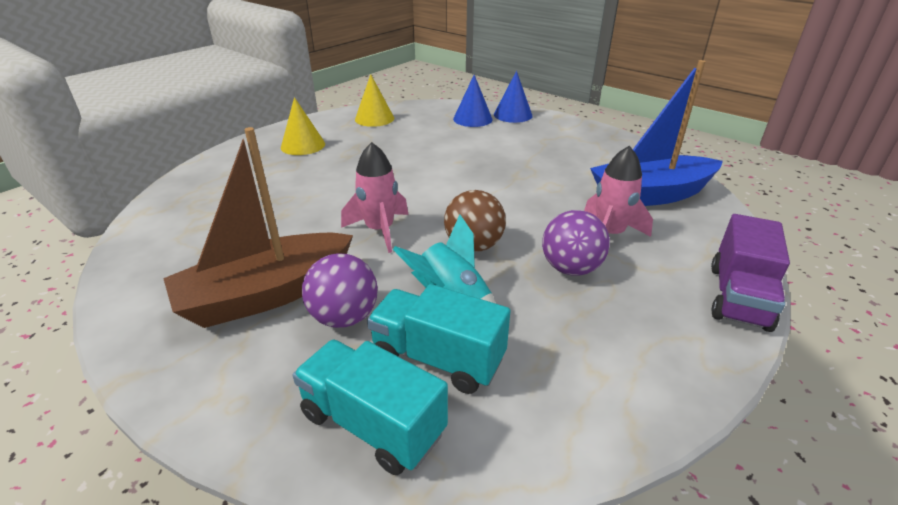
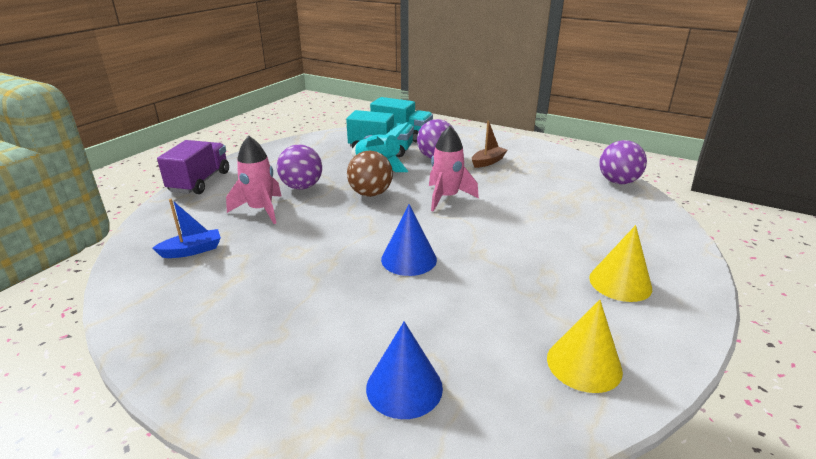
camera: 170 degrees right, 5 degrees down
brown boat [163,127,353,328] -> brown boat [472,121,507,168], size x0.44
blue cone [494,71,533,123] -> blue cone moved to [381,204,437,276]
blue boat [590,60,723,206] -> blue boat [152,199,221,258], size x0.44
none -> purple ball [599,140,647,184]

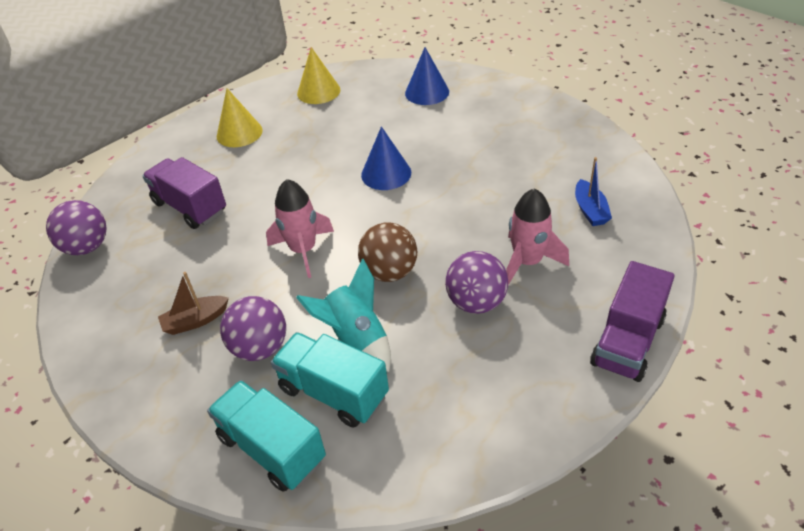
camera: 160 degrees left, 15 degrees up
blue boat [152,199,221,258] -> blue boat turned 90 degrees counterclockwise [575,157,612,226]
none -> purple truck [142,157,226,229]

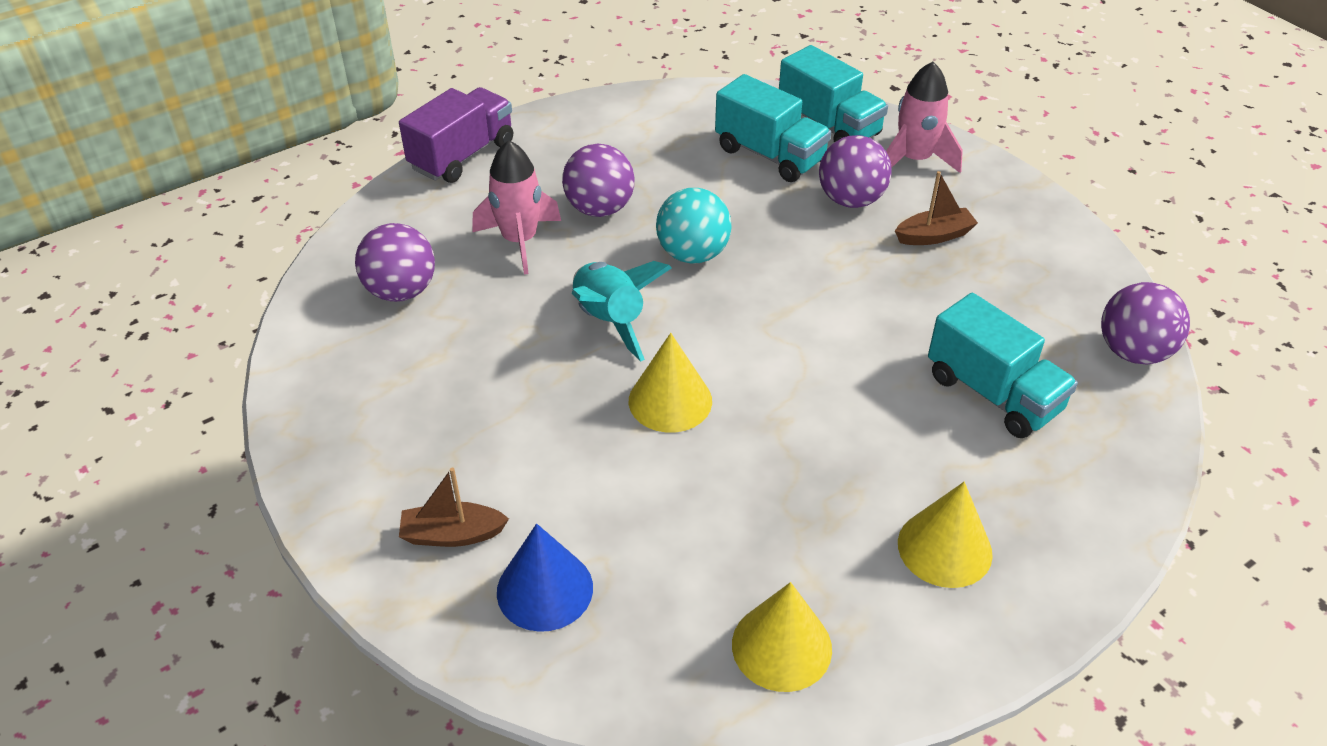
camera: 175 degrees left, 0 degrees up
purple truck [142,157,226,229] -> turquoise truck [928,293,1078,438]
pink rocket [266,179,334,278] -> pink rocket moved to [886,62,963,173]
turquoise rocket [296,258,391,372] -> turquoise rocket moved to [572,261,672,361]
brown ball [358,222,417,282] -> turquoise ball [656,188,732,264]
blue cone [361,126,411,190] -> yellow cone [629,333,712,433]
blue boat [575,157,612,226] -> purple ball [355,223,435,302]
none -> brown boat [399,468,509,547]

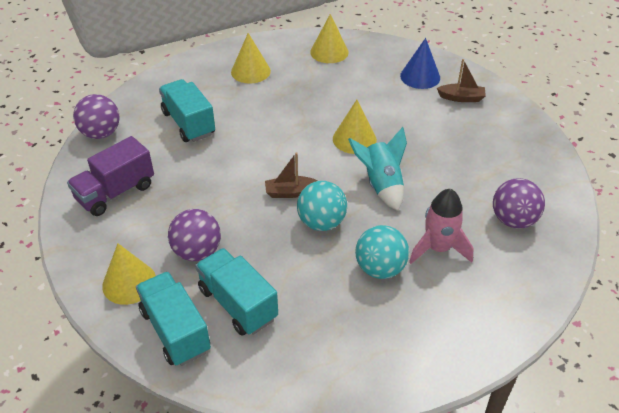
camera: 170 degrees left, 0 degrees up
purple truck [399,87,513,183] -> purple truck moved to [67,136,154,216]
purple ball [562,144,634,217] -> turquoise ball [355,225,409,279]
pink rocket [886,62,963,173] -> yellow cone [102,244,156,305]
brown boat [895,171,978,245] -> brown boat moved to [265,152,318,198]

